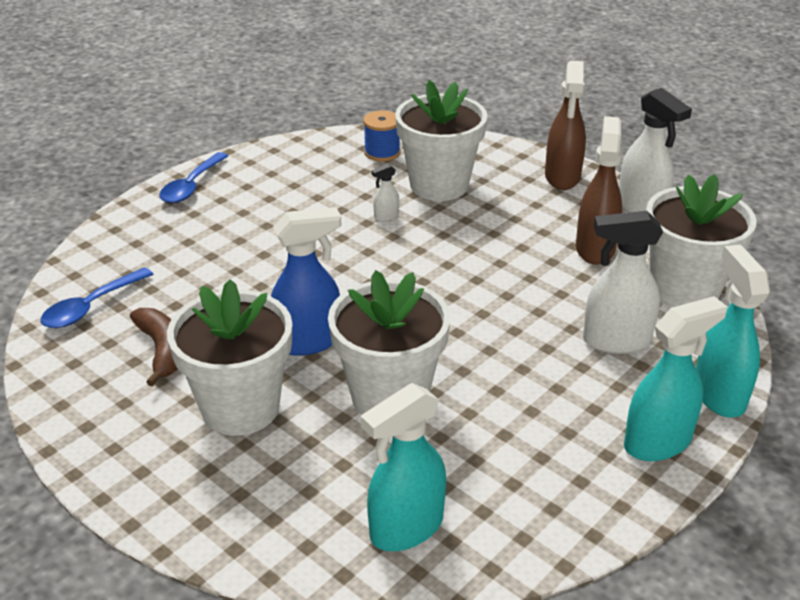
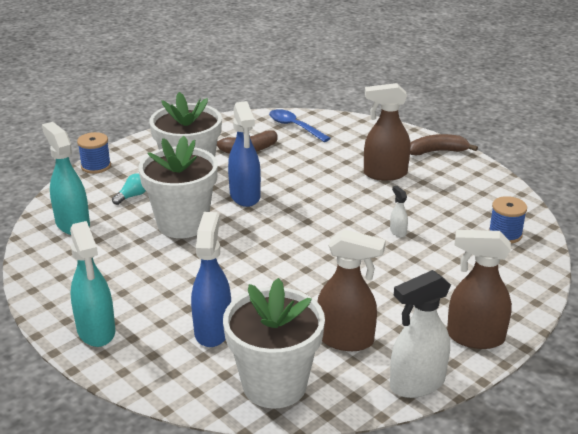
camera: 95 degrees right, 5 degrees down
blue spoon [159,152,228,203] -> brown banana [410,134,478,155]
white flower pot [395,80,488,201] -> none
white spray bottle [583,211,663,354] -> blue spray bottle [191,212,231,347]
turquoise spray bottle [696,244,770,417] -> none
none -> blue spool [77,132,111,174]
none -> turquoise light bulb [112,174,146,205]
none -> brown spray bottle [364,83,410,181]

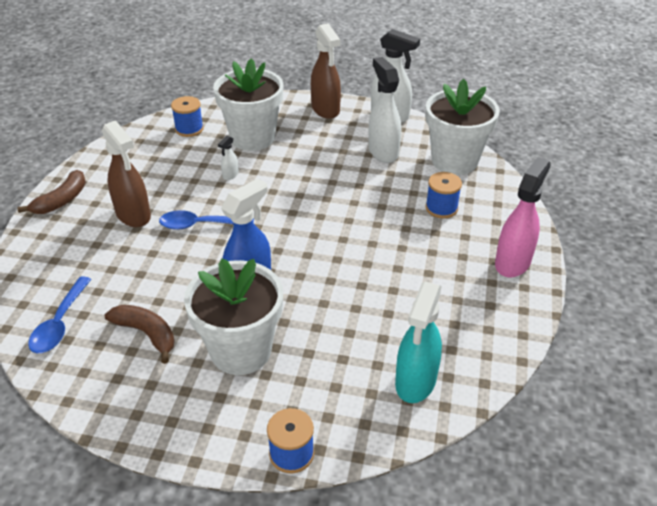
camera: 125 degrees left, 10 degrees up
turquoise spray bottle [70,221,115,347] -> pink spray bottle [495,157,551,278]
turquoise light bulb [112,174,146,205] -> none
white flower pot [138,136,218,238] -> white flower pot moved to [213,59,284,151]
blue spray bottle [191,212,231,347] -> blue spool [426,172,462,218]
brown spray bottle [317,229,386,351] -> white spray bottle [368,57,402,163]
brown banana [410,134,478,155] -> brown banana turned 105 degrees counterclockwise [17,170,86,214]
none -> blue spoon [159,210,254,230]

